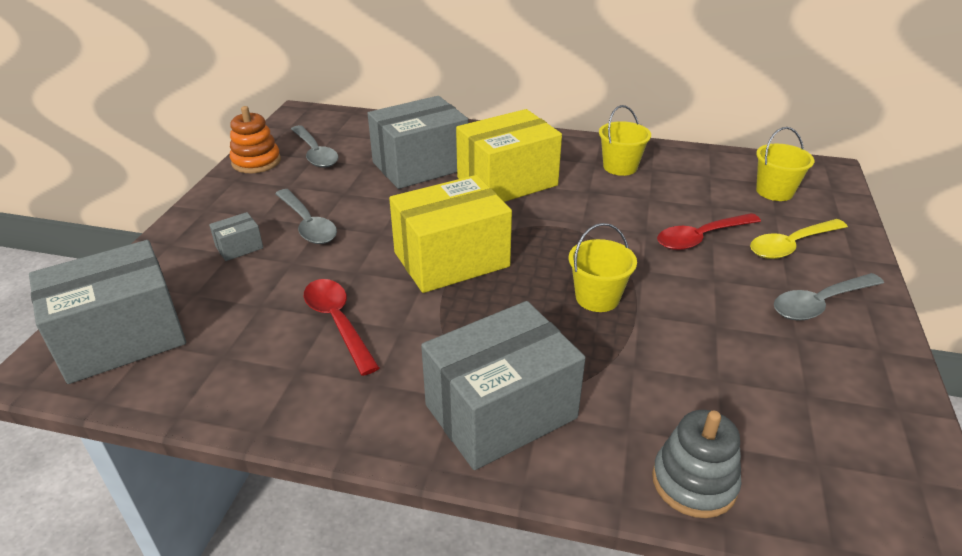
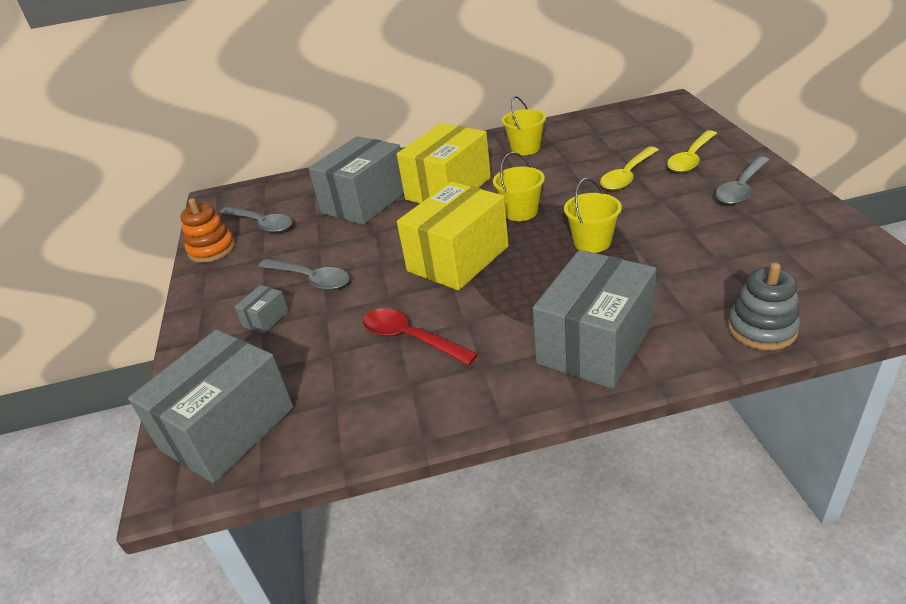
camera: 20 degrees left, 0 degrees up
red spoon [657,213,761,250] -> yellow spoon [600,146,659,191]
yellow bucket [756,127,814,201] -> yellow bucket moved to [493,152,545,221]

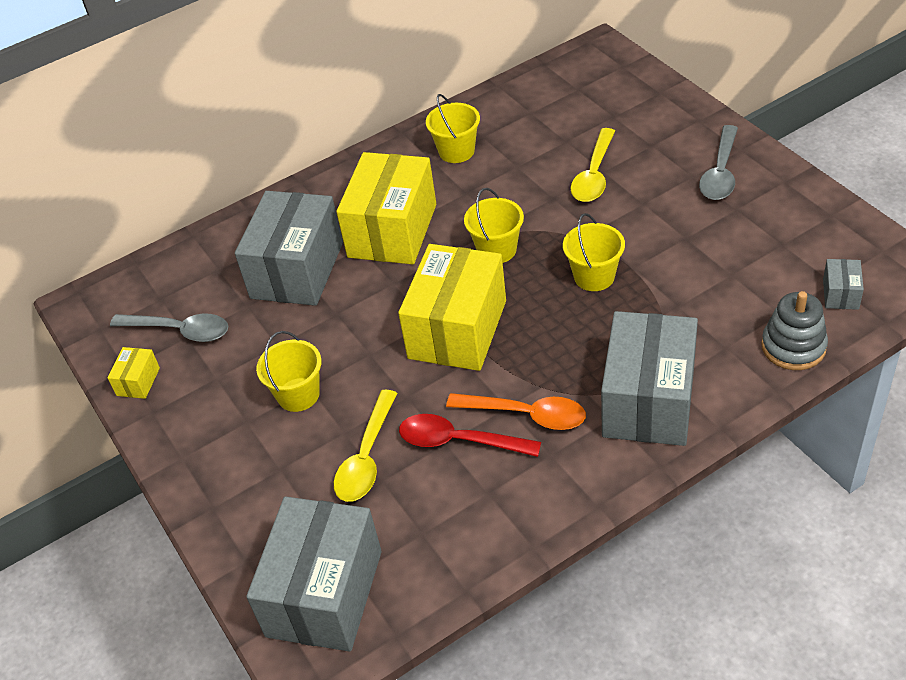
camera: 20 degrees left, 10 degrees up
orange stacking toy [180,198,235,263] -> yellow box [108,347,160,399]
grey box [234,285,289,334] -> grey box moved to [823,259,864,310]
grey spoon [258,259,350,290] -> yellow bucket [256,331,322,412]
yellow spoon [667,130,717,173] -> yellow spoon moved to [334,390,397,502]
none -> orange spoon [446,393,586,430]

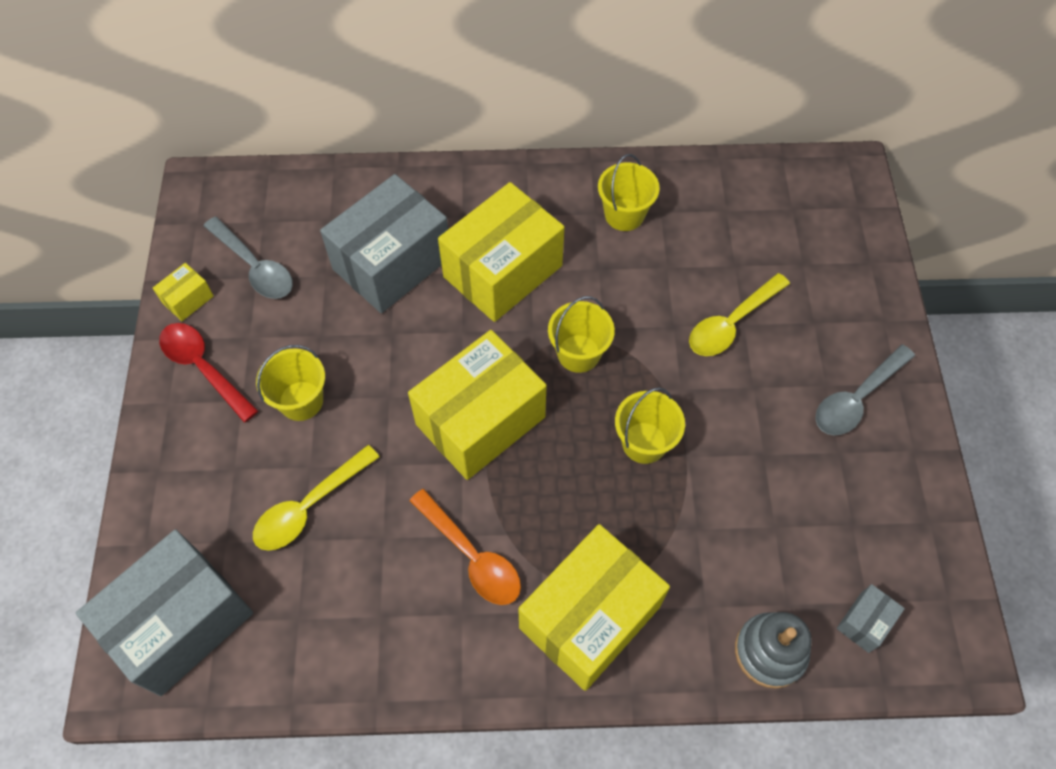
camera: 25 degrees right, 15 degrees up
red spoon [399,414,541,457] -> red spoon moved to [159,323,258,423]
grey box [601,311,698,446] -> yellow box [518,524,670,691]

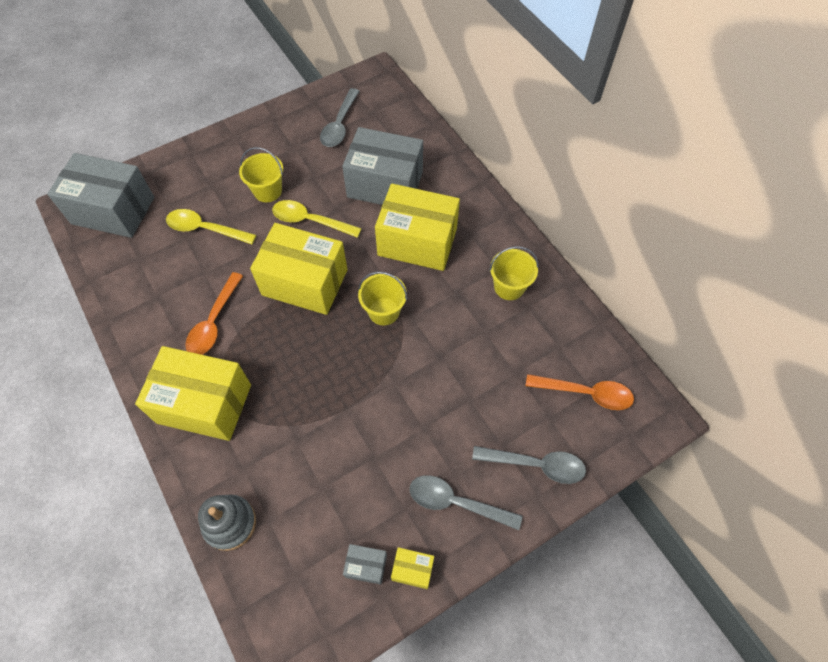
camera: 60 degrees right, 0 degrees up
yellow box [153,263,214,321] -> yellow box moved to [391,547,434,589]
red spoon [159,323,258,423] -> none
yellow bucket [615,388,685,464] -> none
yellow spoon [689,273,790,356] -> yellow spoon moved to [272,200,362,238]
grey box [837,584,905,653] -> grey box moved to [343,544,387,585]
none -> grey spoon [472,446,586,484]
none -> orange spoon [526,374,634,410]

